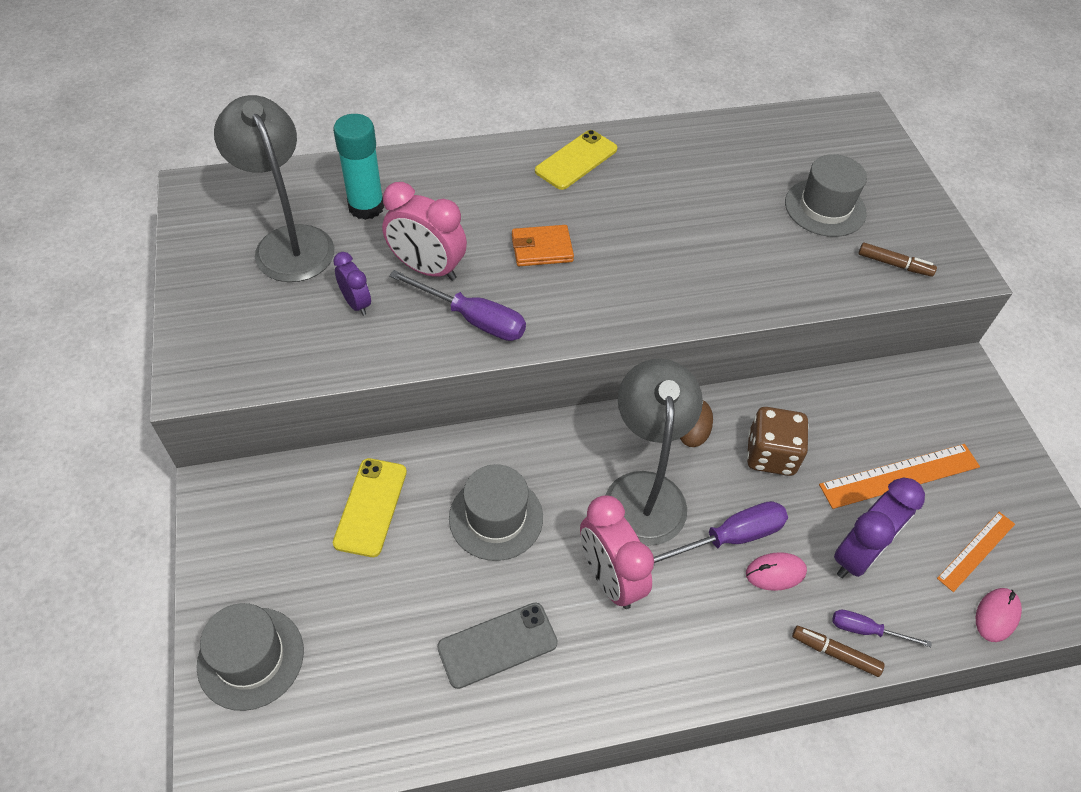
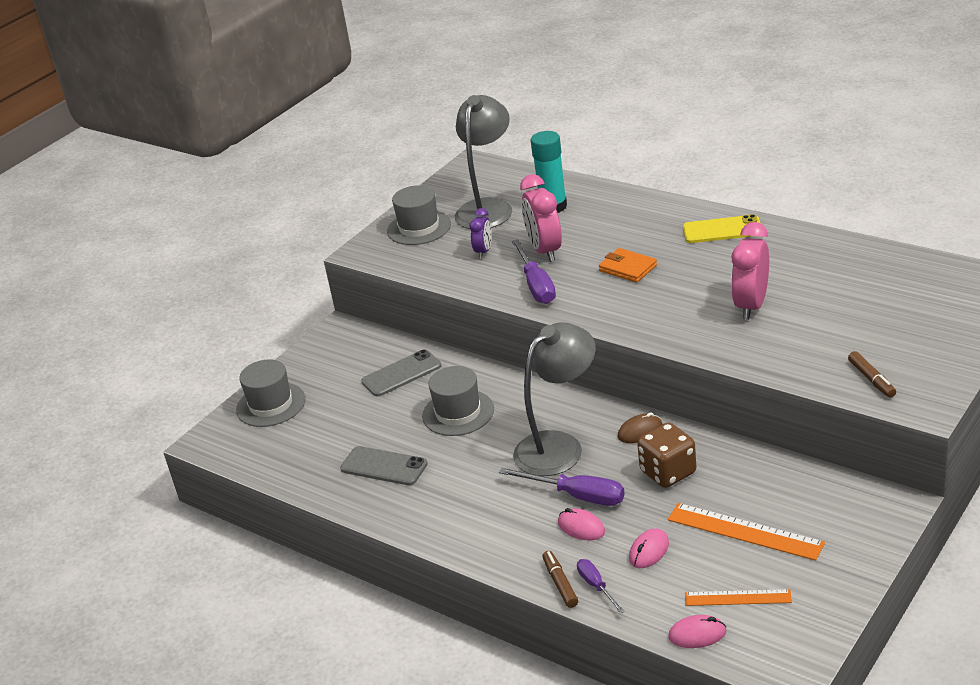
camera: 55 degrees right, 20 degrees down
yellow phone [333,458,407,557] -> grey phone [361,350,441,397]
pink clock [580,495,654,609] -> pink clock moved to [731,222,769,320]
grey hat [785,154,867,237] -> grey hat moved to [387,185,451,245]
purple clock [834,477,925,578] -> pink mouse [629,529,669,568]

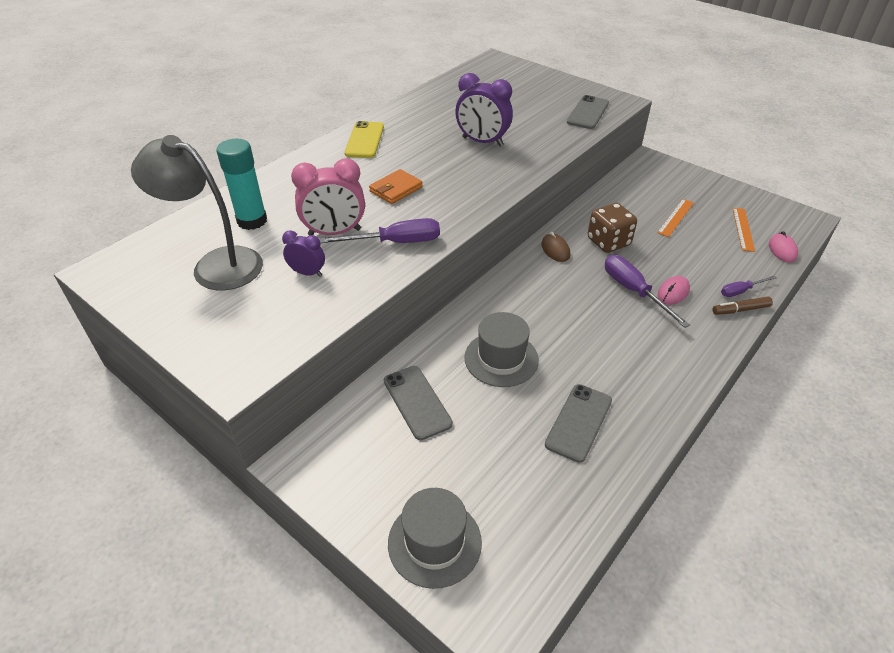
camera: 90 degrees left, 10 degrees up
grey hat [387,185,451,245] -> none
purple screwdriver [499,468,625,506] -> purple screwdriver turned 60 degrees counterclockwise [605,255,690,328]
grey lamp [513,322,596,476] -> none
pink mouse [629,529,669,568] -> none
orange ruler [668,503,825,561] -> orange ruler [657,199,694,237], size x0.64
pink clock [731,222,769,320] -> purple clock [455,73,513,147]
brown marker [848,351,896,398] -> grey phone [567,95,609,129]

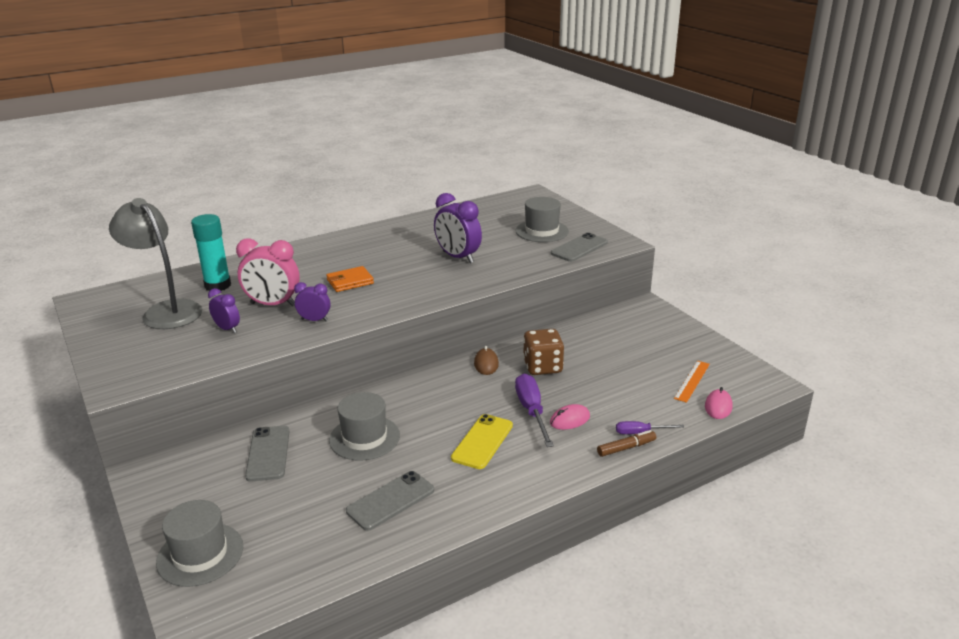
camera: 20 degrees right, 15 degrees down
purple screwdriver [319,218,440,243] -> purple clock [294,282,331,321]
yellow phone [344,121,384,158] -> yellow phone moved to [451,414,513,469]
orange ruler [657,199,694,237] -> none
brown marker [713,297,773,315] -> brown marker turned 150 degrees clockwise [597,430,656,457]
none -> grey hat [515,197,569,242]

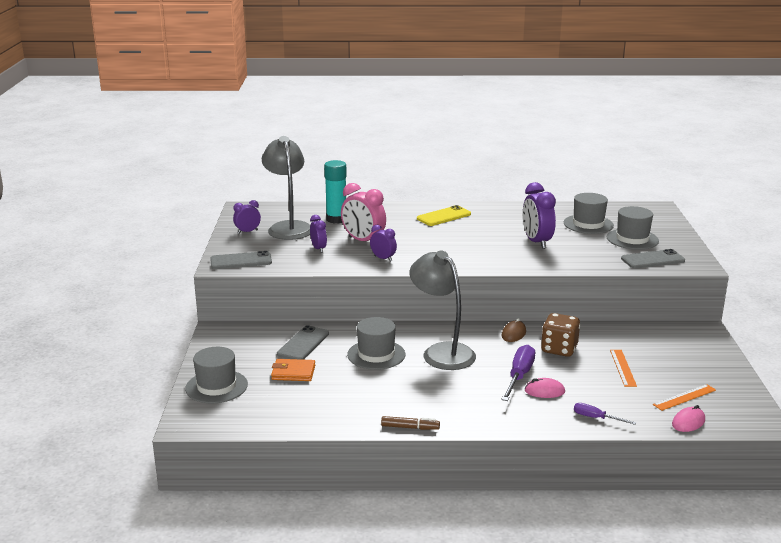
camera: 30 degrees right, 5 degrees down
orange wallet [326,266,374,292] -> orange wallet moved to [271,359,315,381]
grey phone [346,471,434,531] -> grey phone moved to [210,251,272,269]
yellow phone [451,414,513,469] -> yellow phone moved to [417,205,471,226]
brown marker [597,430,656,457] -> brown marker moved to [381,416,440,430]
none -> purple clock [233,200,261,234]
none -> grey lamp [409,250,476,370]
none -> grey hat [564,193,614,234]
none -> orange ruler [610,350,637,387]

